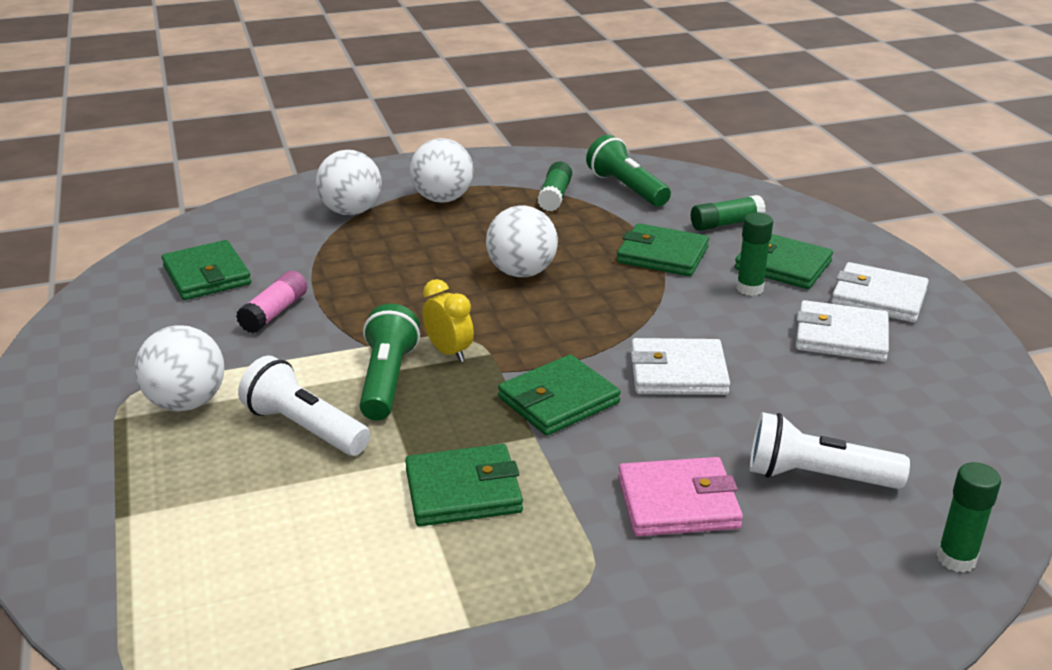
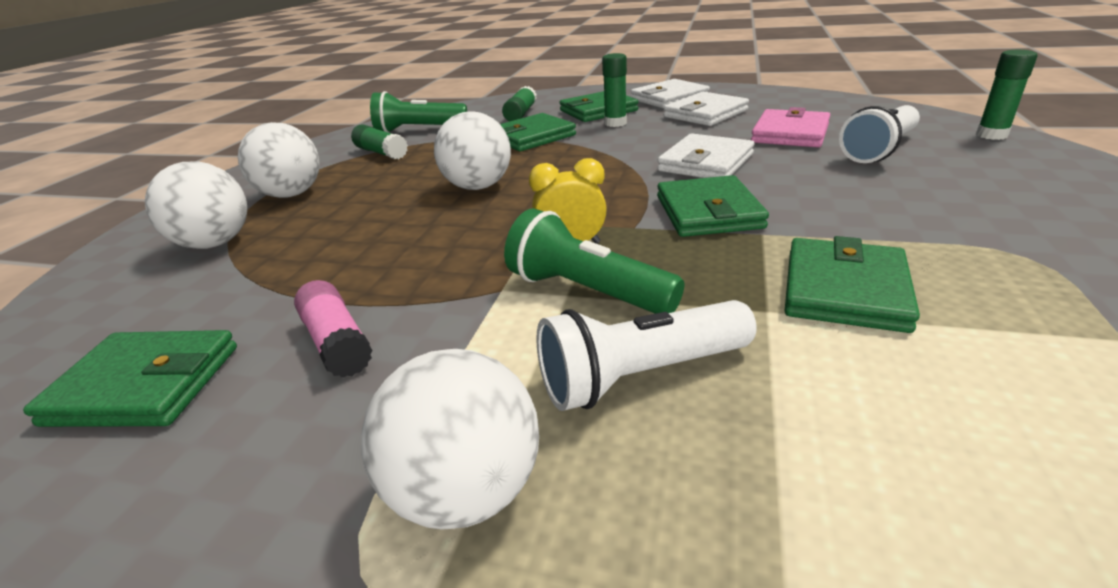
camera: 55 degrees left, 0 degrees up
pink wallet [618,457,743,536] -> pink wallet moved to [751,107,830,147]

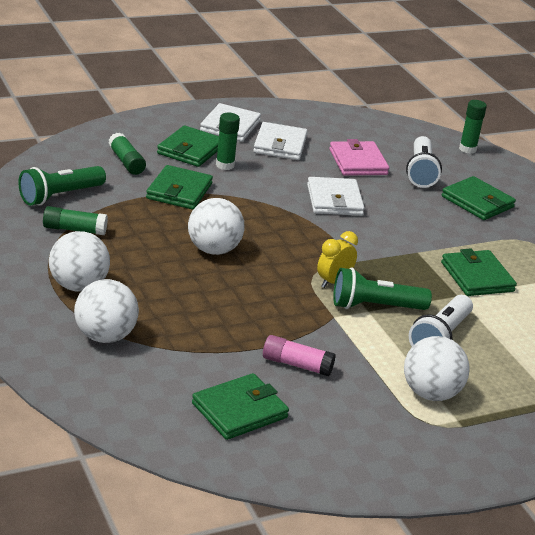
camera: 45 degrees left, 0 degrees up
green wallet [657,175,769,237] -> green wallet moved to [442,176,516,220]

